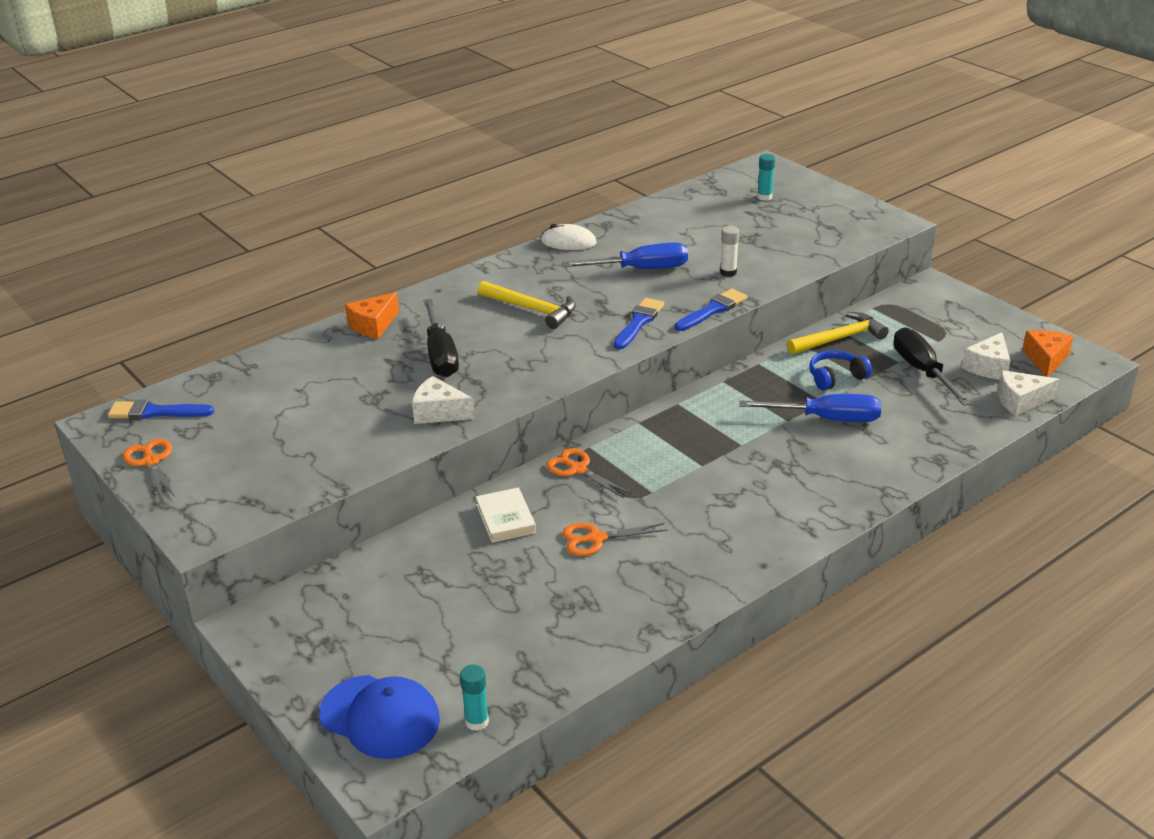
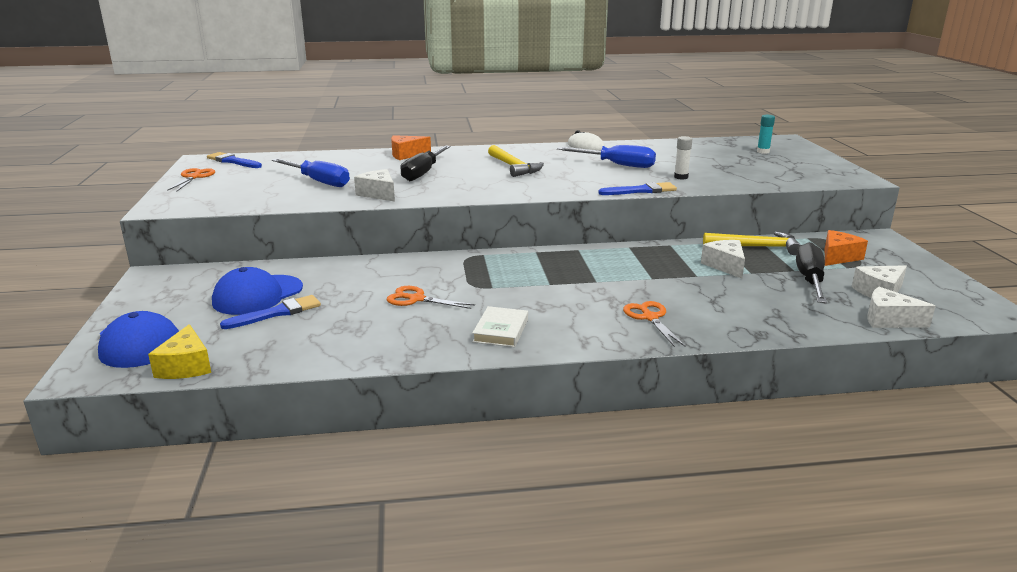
camera: 30 degrees right, 10 degrees down
turquoise glue stick [460,665,489,731] -> yellow cheese [148,324,211,379]
white book [476,487,536,543] -> white book moved to [472,306,528,347]
orange scissors [547,448,632,498] -> orange scissors moved to [623,301,685,347]
blue brush [614,298,664,350] -> blue brush moved to [220,295,321,329]
blue screwdriver [739,394,881,422] -> blue screwdriver moved to [272,158,350,187]
blue headphones [809,350,872,390] -> white cheese [701,240,745,278]
orange cheese [1022,330,1073,377] -> orange cheese moved to [825,230,868,266]
none -> blue cap [212,267,303,315]

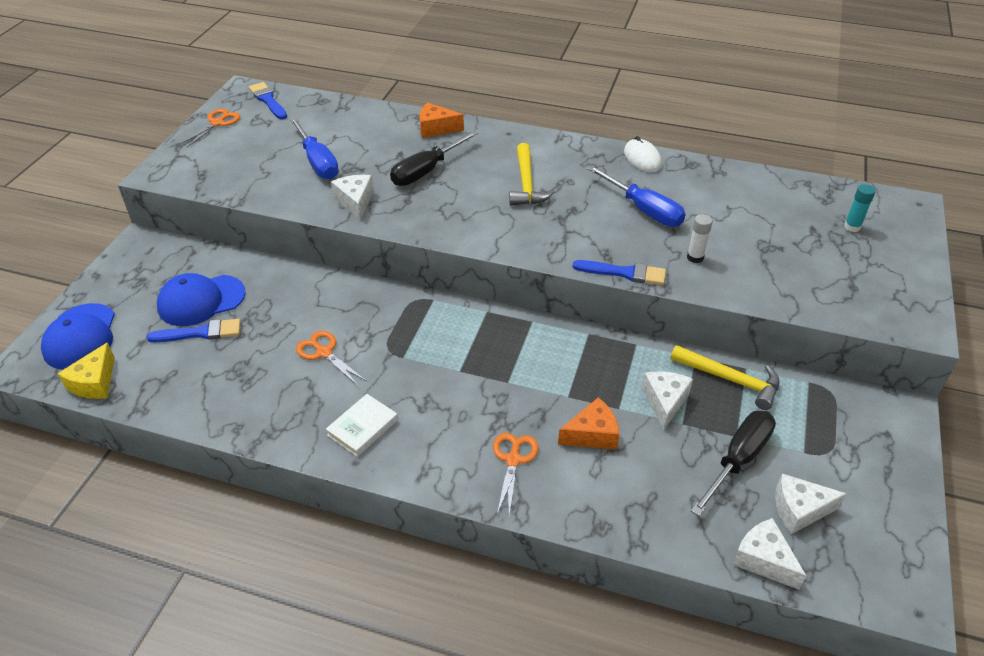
camera: 25 degrees right, 20 degrees up
orange cheese [825,230,868,266] -> orange cheese moved to [558,397,619,450]

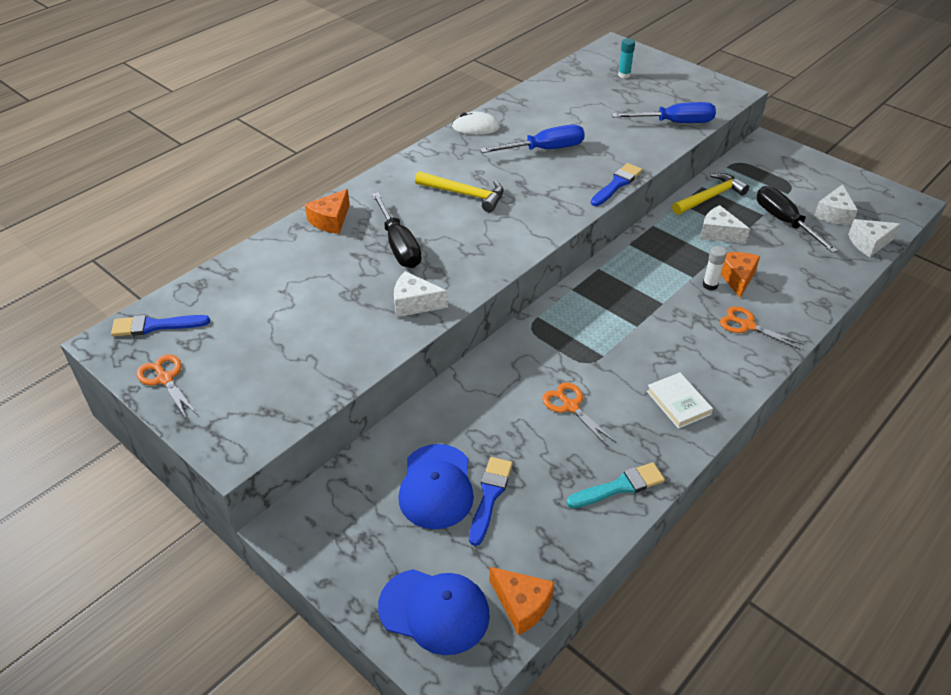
camera: 65 degrees left, 0 degrees up
yellow cheese [57,342,115,399] -> orange cheese [490,567,554,635]
blue screwdriver [289,117,339,179] -> blue screwdriver moved to [612,102,716,123]
orange scissors [296,331,366,386] -> orange scissors turned 75 degrees clockwise [542,382,616,447]
white glue stick [687,214,713,263] -> white glue stick moved to [703,246,727,290]
none -> turquoise brush [567,462,665,508]

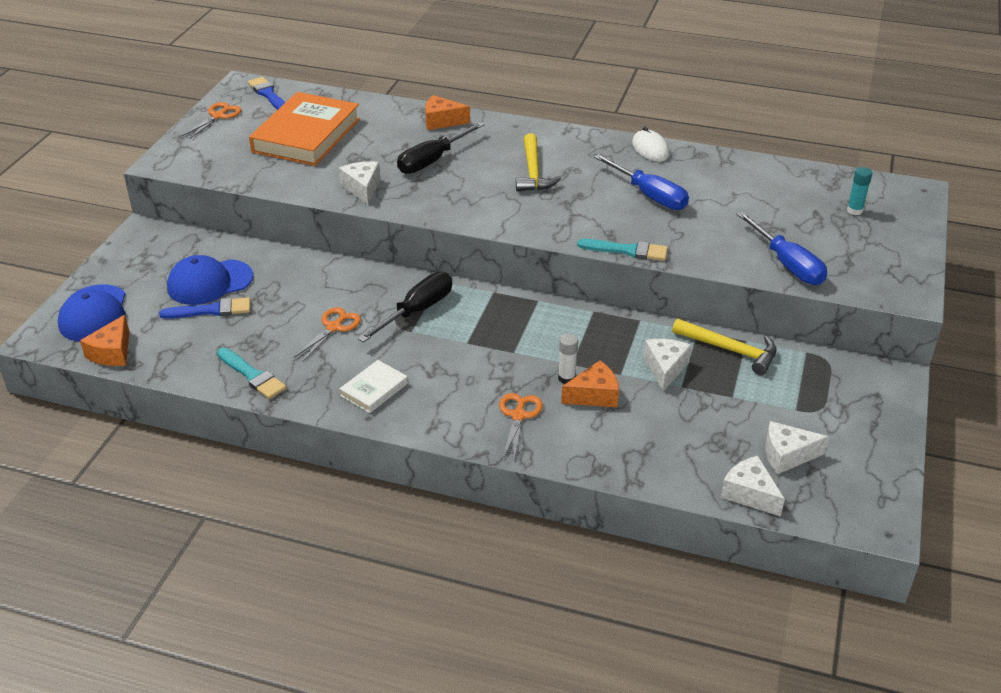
camera: 65 degrees right, 5 degrees down
blue brush [591,163,642,206] -> turquoise brush [577,239,668,261]
black screwdriver [757,186,838,253] -> black screwdriver moved to [358,272,452,343]
none -> orange book [249,92,360,166]

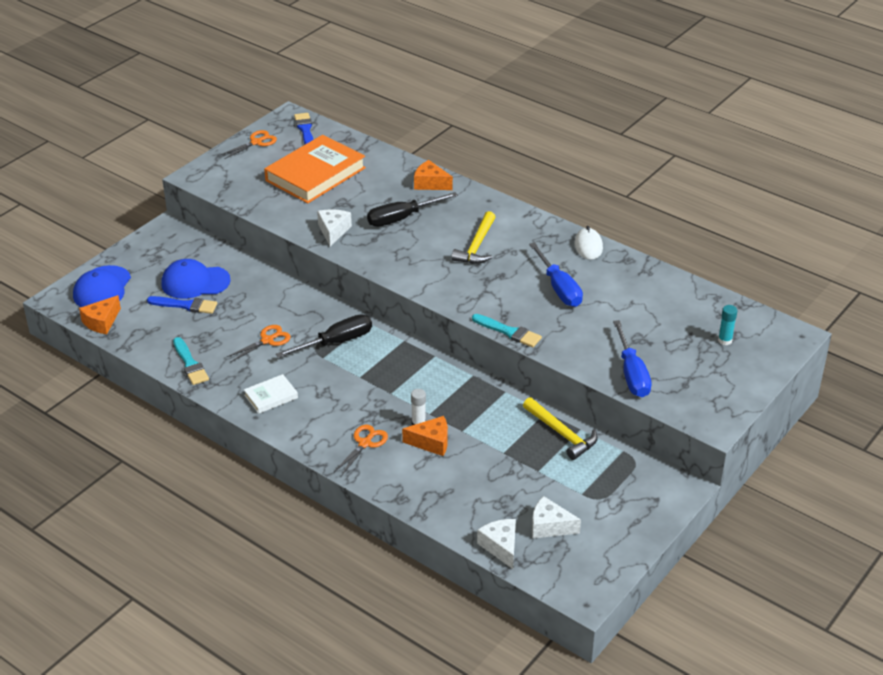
camera: 20 degrees right, 0 degrees up
white cheese [644,339,692,392] -> none

